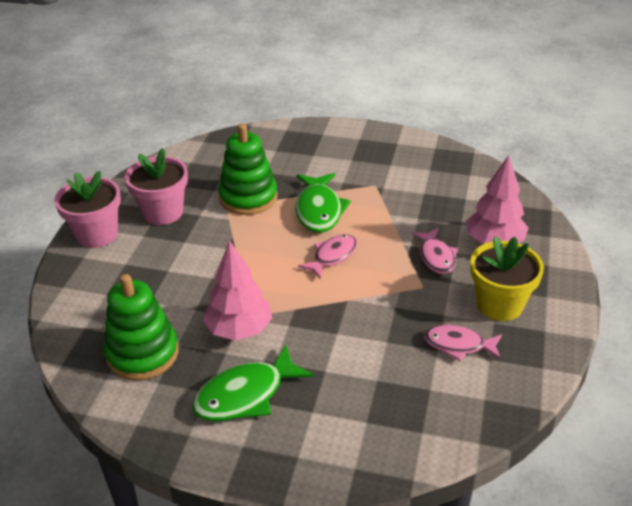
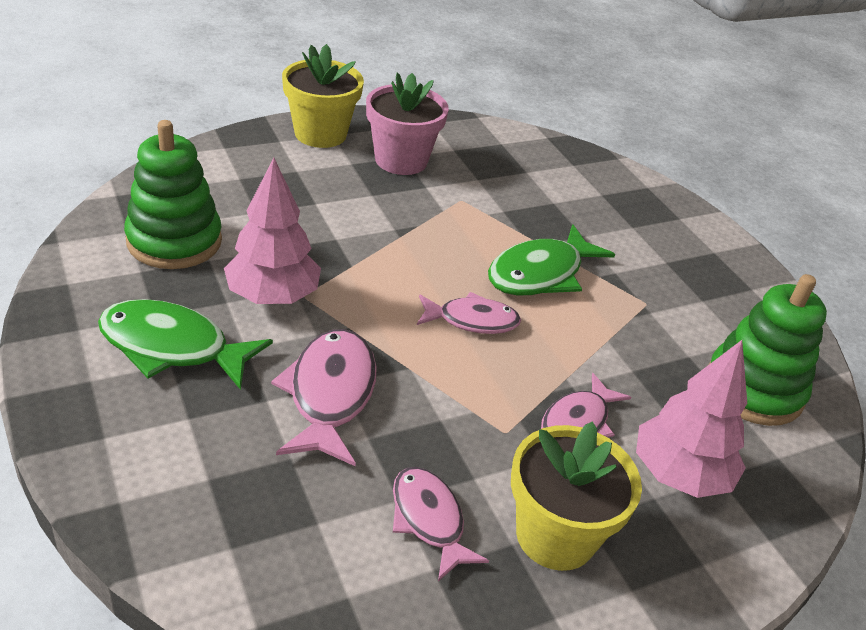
camera: 45 degrees right, 0 degrees up
pink flower pot [54,171,121,248] -> yellow flower pot [282,44,364,148]
green stacking toy [218,124,277,215] -> green stacking toy moved to [708,274,827,426]
none -> pink fish [271,329,377,466]

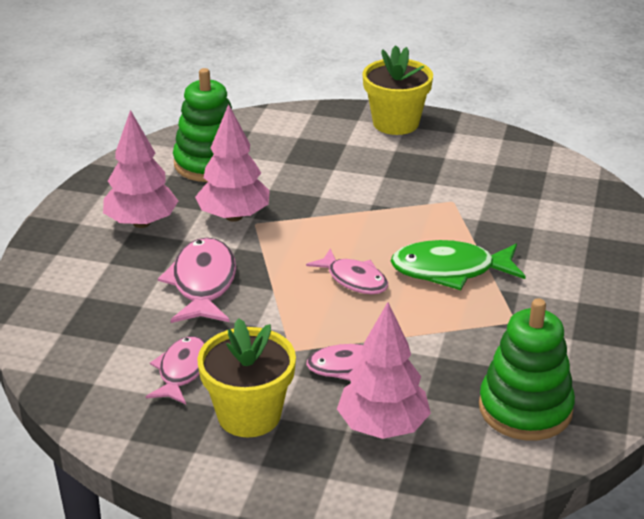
camera: 45 degrees right, 5 degrees down
green fish [98,299,273,390] -> pink tree [103,110,178,228]
pink fish [271,329,377,466] -> pink fish turned 45 degrees counterclockwise [158,238,236,323]
pink flower pot [366,72,449,175] -> none

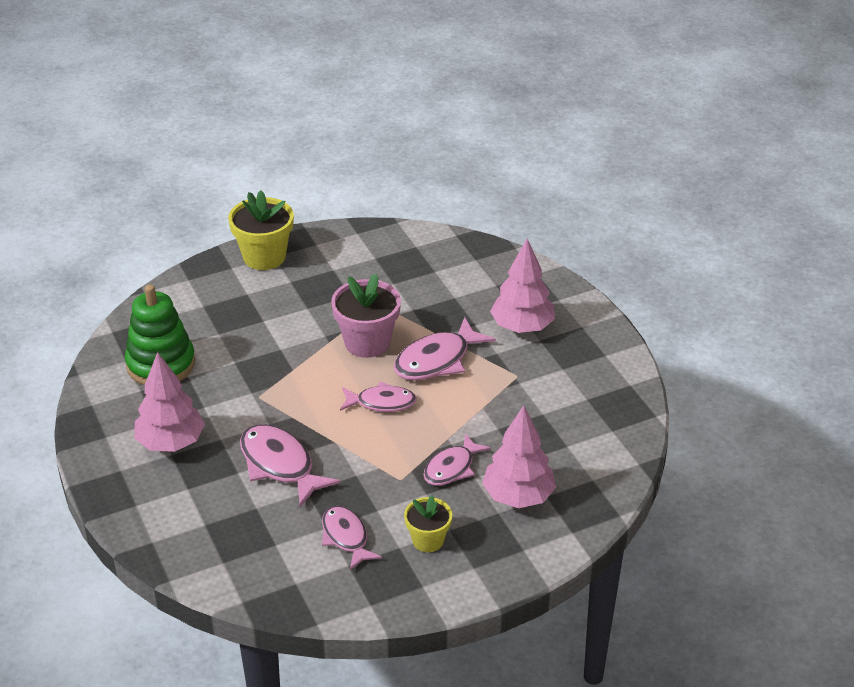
camera: 40 degrees left, 5 degrees up
pink tree [195,104,270,222] -> pink tree moved to [490,239,555,333]
yellow flower pot [197,318,296,437] -> yellow flower pot [404,495,452,552], size x0.61
green fish [391,240,526,290] -> pink fish [394,317,496,381]
green stacking toy [479,298,575,440] -> none
none -> pink flower pot [331,273,401,358]

